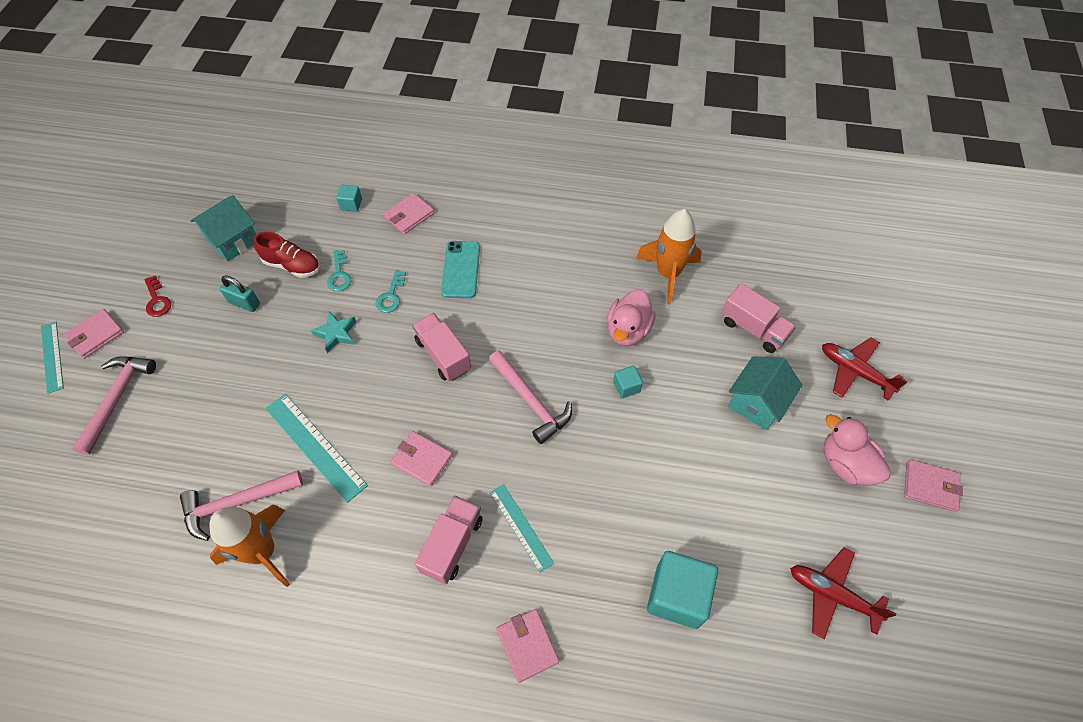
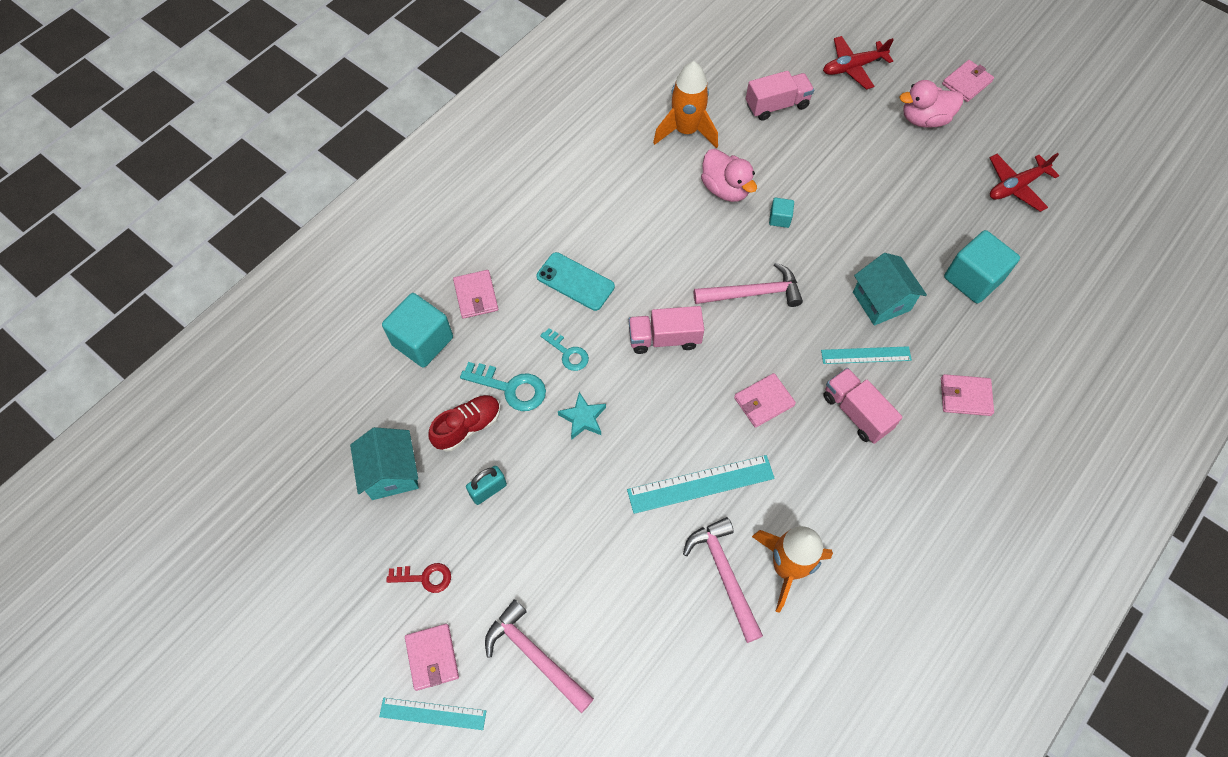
camera: 60 degrees left, 5 degrees up
pink hammer [180,470,303,541] -> pink hammer turned 150 degrees clockwise [683,517,763,643]
turquoise key [327,250,351,291] -> turquoise key [460,362,546,411], size x1.51
turquoise cube [336,185,362,212] -> turquoise cube [382,293,453,368], size x2.10
turquoise house [728,356,802,430] -> turquoise house moved to [853,253,927,326]

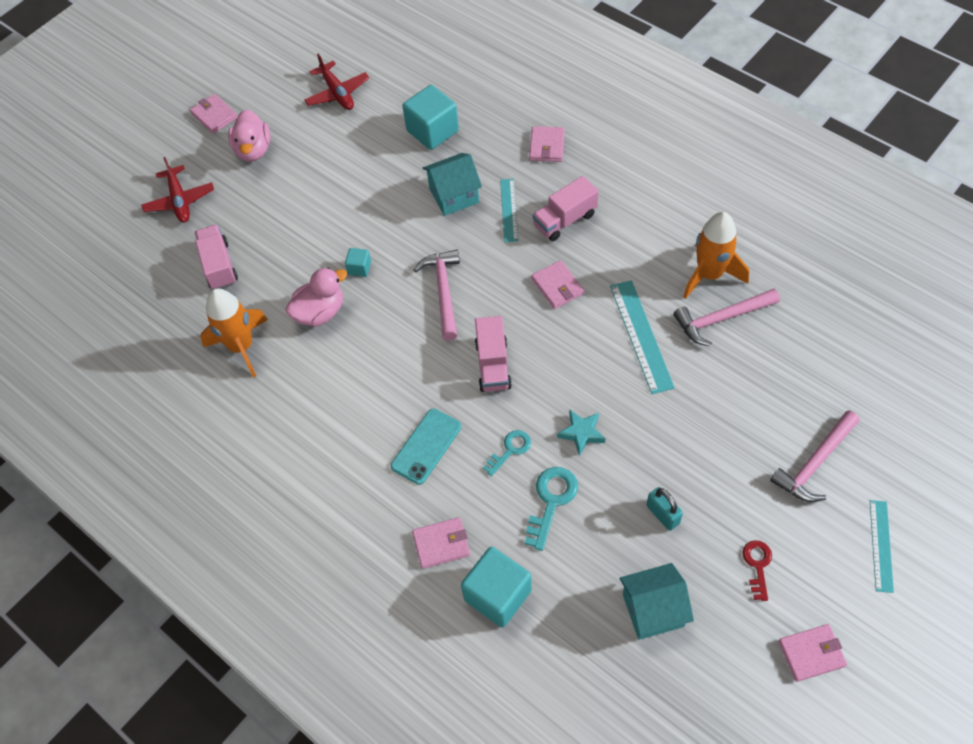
camera: 85 degrees left, 5 degrees down
pink wallet [405,624,459,691] -> pink wallet moved to [778,624,847,682]
red shoe [428,395,501,451] -> none

